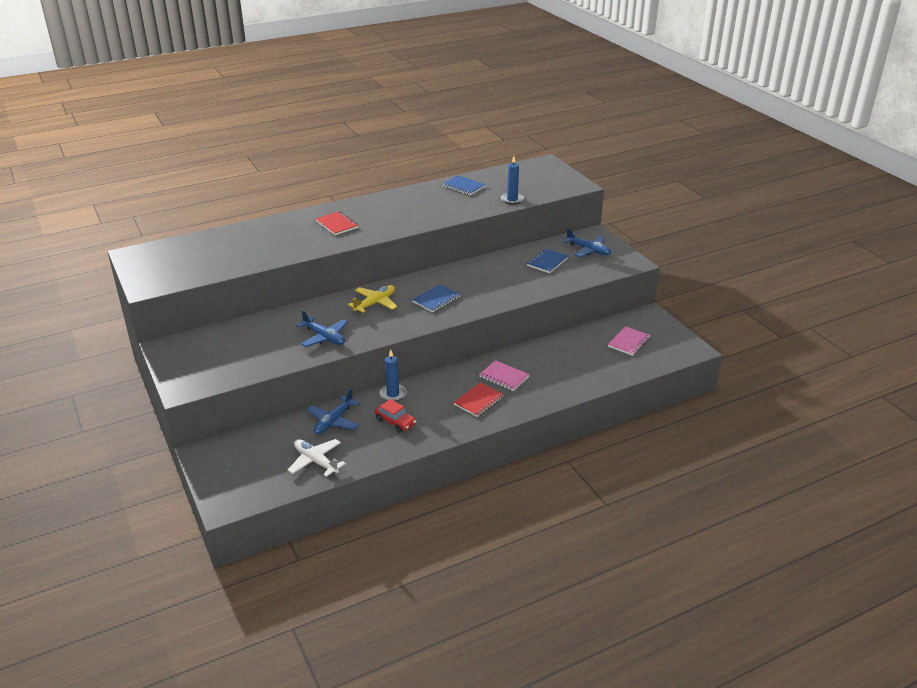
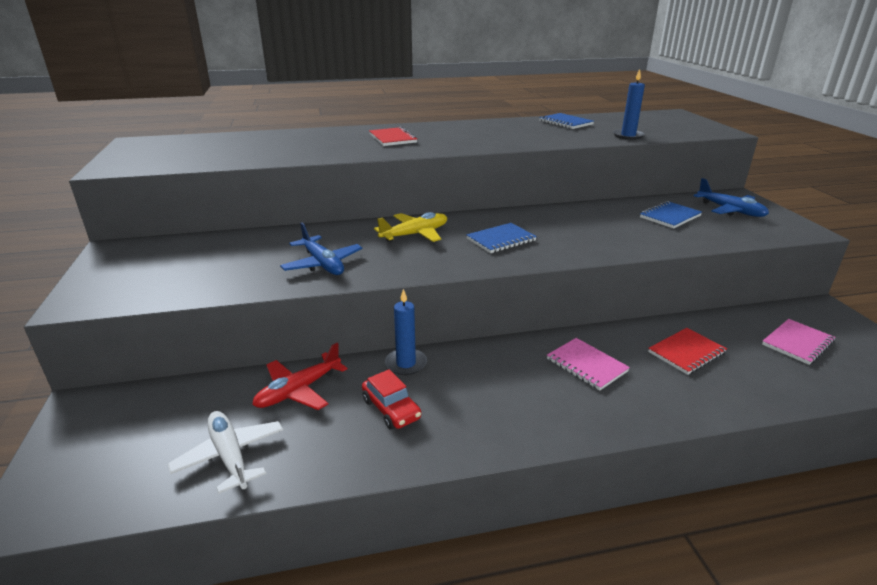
camera: 15 degrees right, 5 degrees down
blue plane [307,388,361,434] -> red plane [252,343,347,410]
red notebook [454,382,504,417] -> red notebook moved to [648,328,727,375]

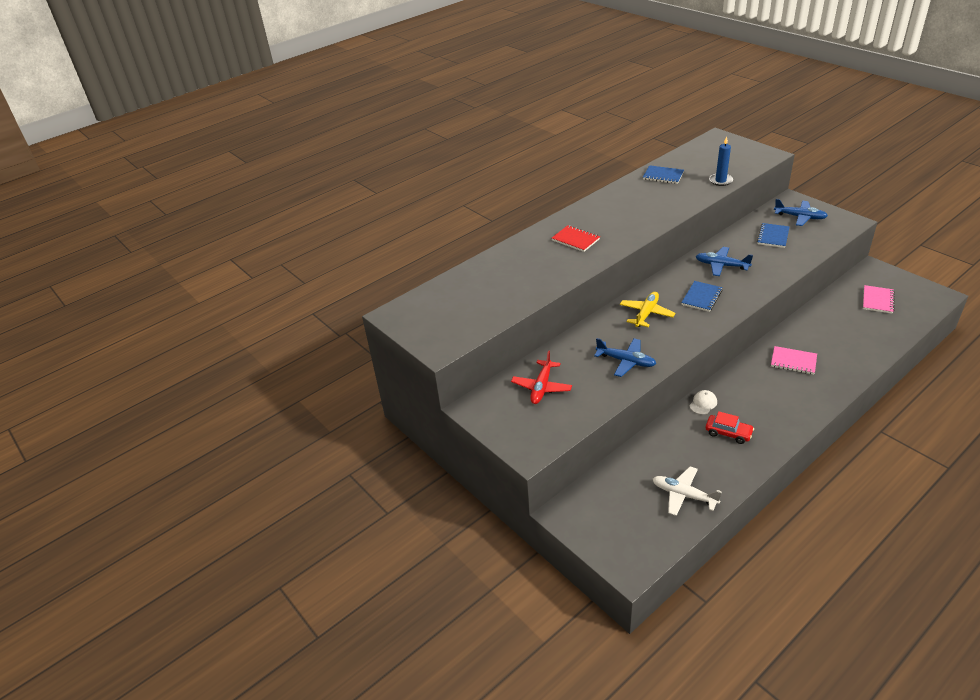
camera: 25 degrees left, 10 degrees up
red plane [252,343,347,410] -> red plane moved to [511,350,572,404]
blue candle [385,289,427,375] -> white cap [689,390,717,415]
red notebook [648,328,727,375] -> none
none -> blue plane [695,247,753,276]

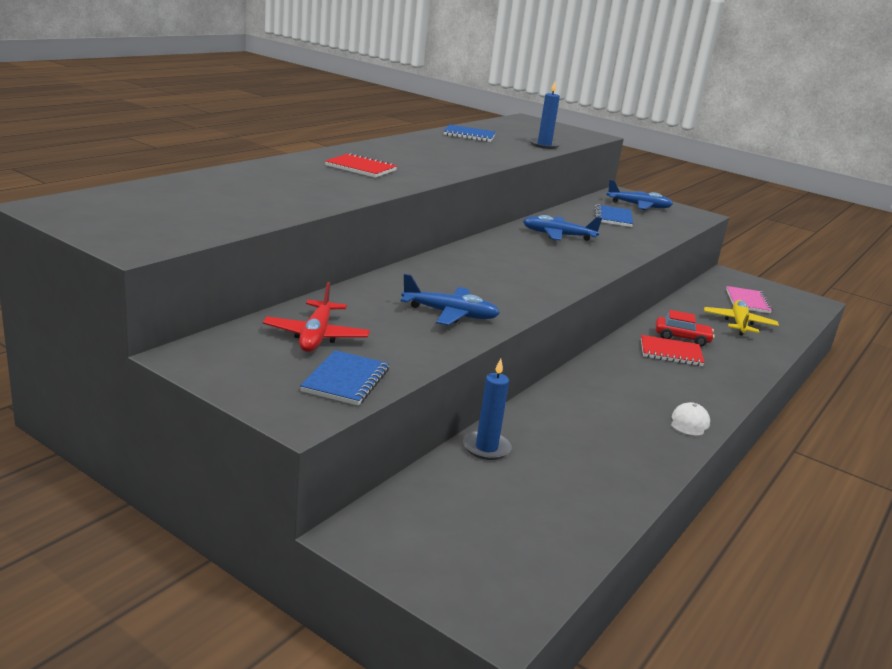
camera: 20 degrees left, 15 degrees down
yellow plane [620,292,675,327] -> yellow plane moved to [704,300,779,335]
white plane [653,466,722,516] -> none
blue notebook [681,281,723,312] -> blue notebook moved to [300,350,389,406]
white cap [689,390,717,415] -> white cap moved to [671,402,710,436]
red car [706,411,754,444] -> red car moved to [656,310,715,346]
pink notebook [771,346,817,375] -> red notebook [641,335,705,366]
none -> blue candle [463,359,512,460]

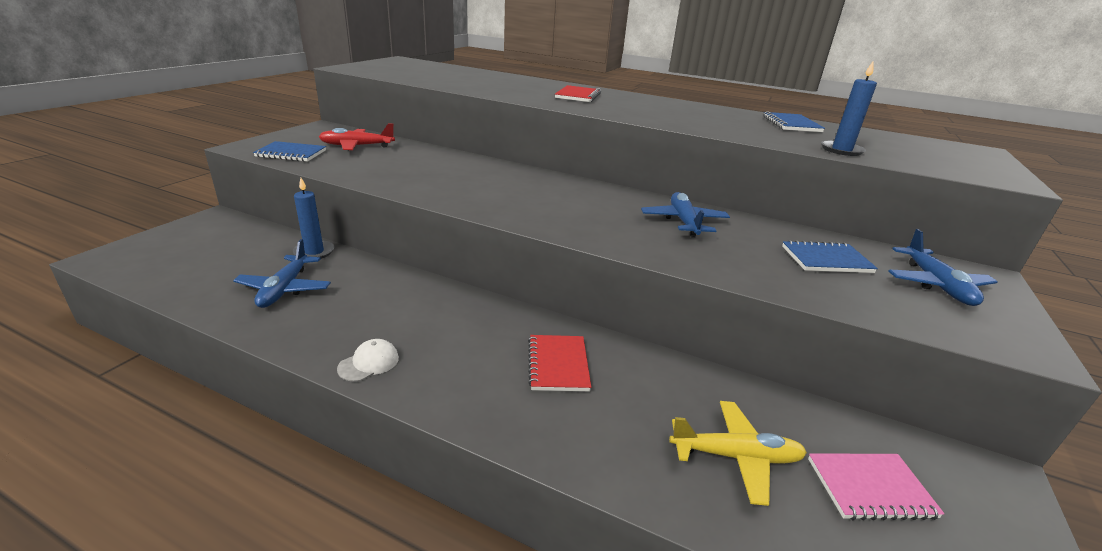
camera: 80 degrees right, 5 degrees up
blue plane [401,274,500,326] -> blue plane moved to [233,239,331,308]
red car [656,310,715,346] -> none
white cap [671,402,710,436] -> white cap turned 60 degrees counterclockwise [337,339,399,382]

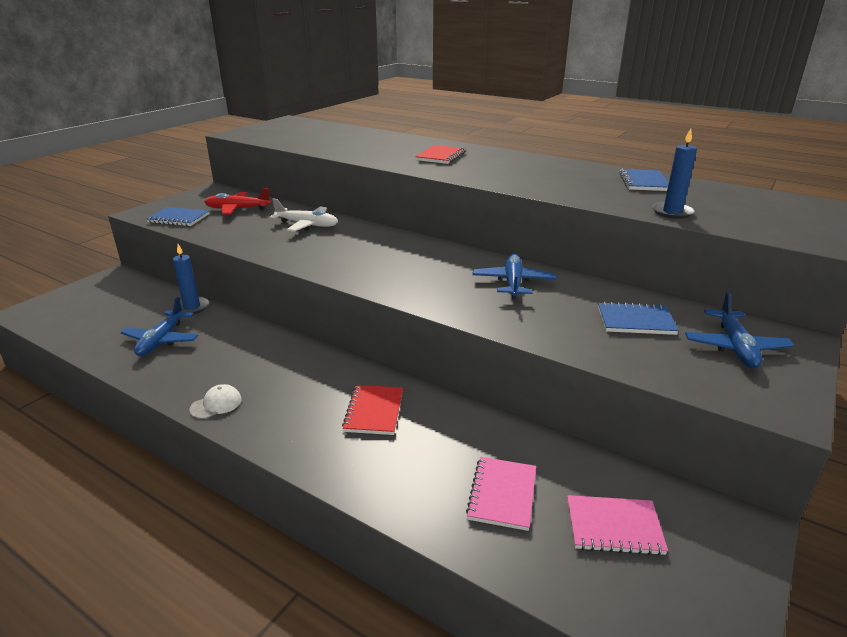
camera: 10 degrees right, 0 degrees up
yellow plane [669,401,807,506] -> pink notebook [466,457,536,531]
none -> white plane [270,199,338,232]

